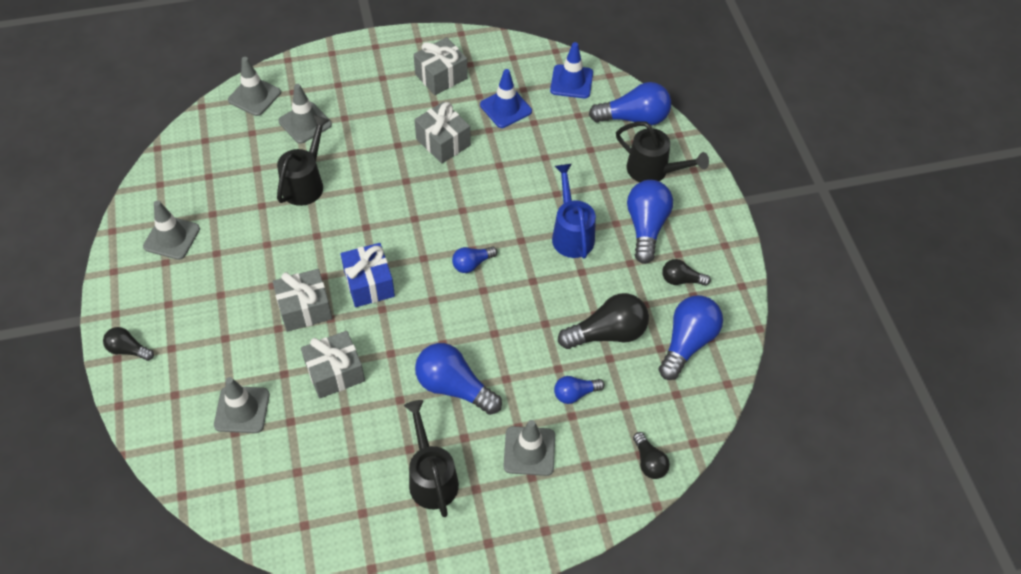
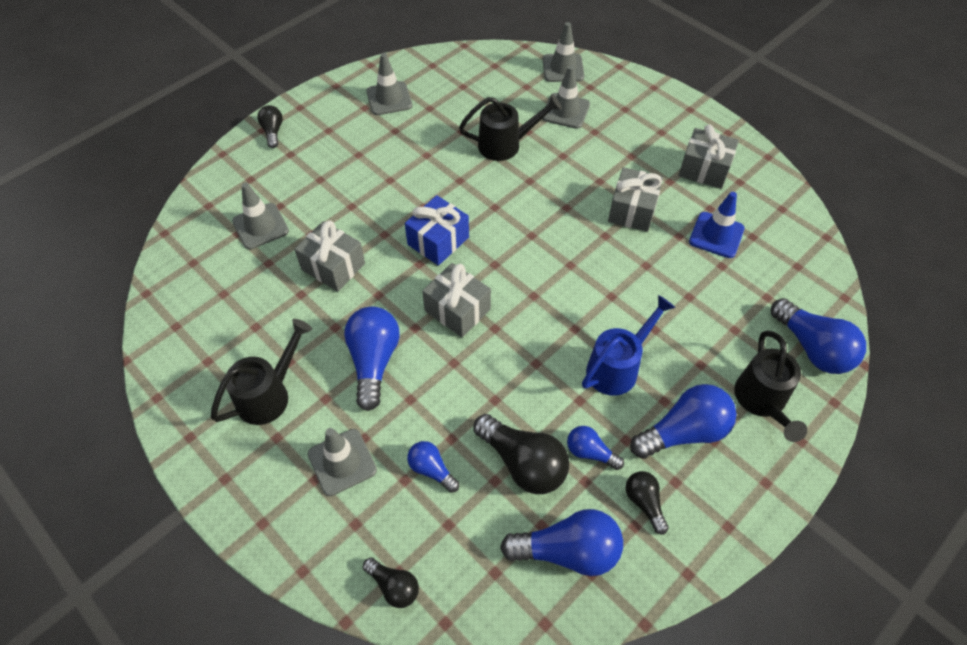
camera: 60 degrees right, 0 degrees up
grey gift [273,269,332,332] -> grey gift moved to [422,263,491,337]
blue light bulb [452,246,497,273] -> blue light bulb moved to [567,426,624,470]
blue traffic cone [550,42,593,98] -> none
black light bulb [633,432,670,479] -> black light bulb turned 90 degrees counterclockwise [363,557,419,608]

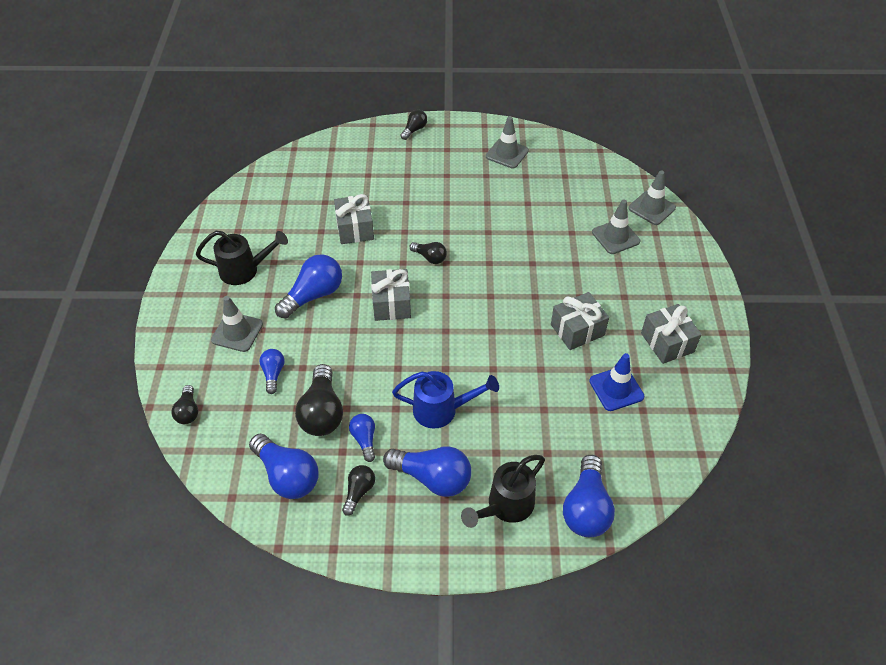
camera: 45 degrees right, 5 degrees down
grey traffic cone [232,183,289,249] -> none
blue gift [405,195,469,266] -> black light bulb [410,242,447,264]
black watering can [459,95,562,161] -> none

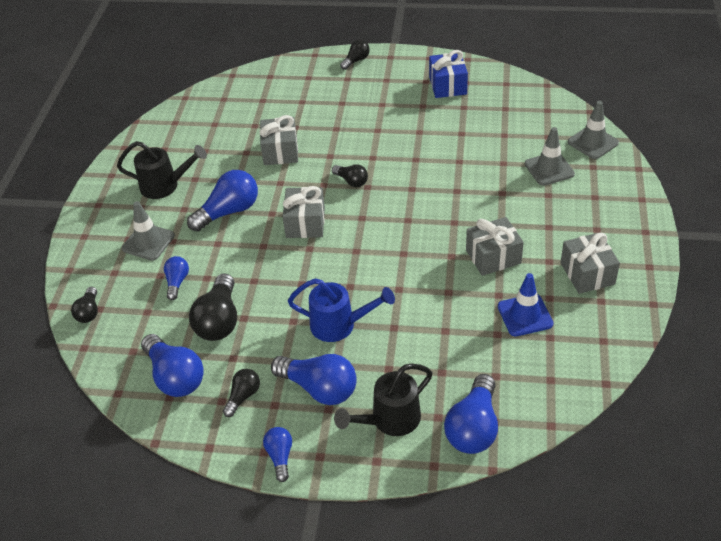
camera: 10 degrees right, 5 degrees down
blue light bulb [349,414,375,462] -> blue light bulb moved to [263,427,292,482]
grey traffic cone [486,116,529,168] -> blue gift [429,50,468,98]

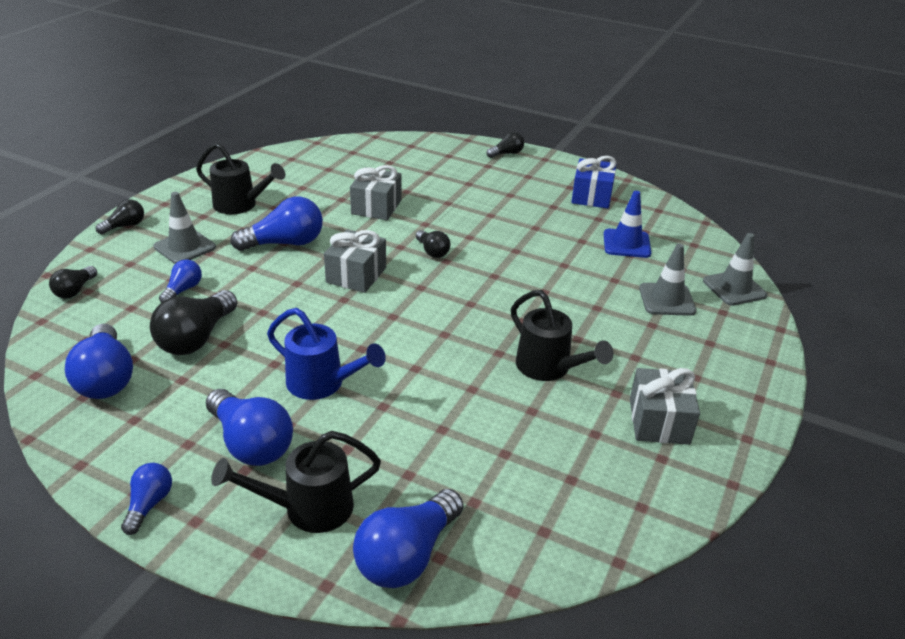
camera: 15 degrees right, 10 degrees down
black light bulb [223,369,260,417] -> black light bulb moved to [96,199,144,234]
grey gift [466,217,524,276] -> black watering can [511,290,613,381]
blue traffic cone [498,273,554,336] -> blue traffic cone moved to [604,191,651,258]

